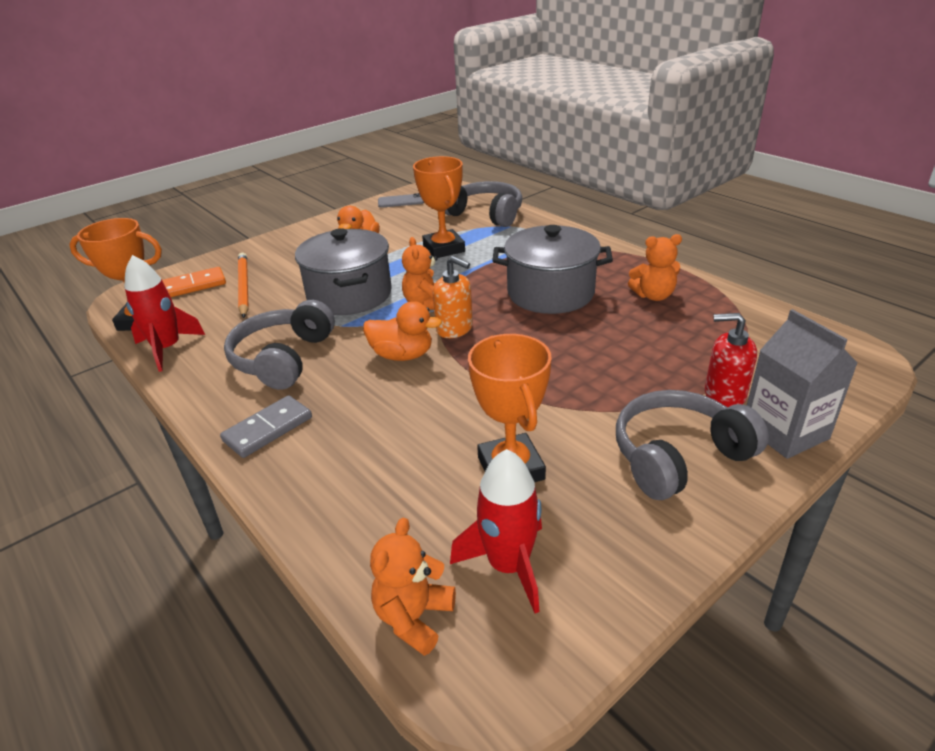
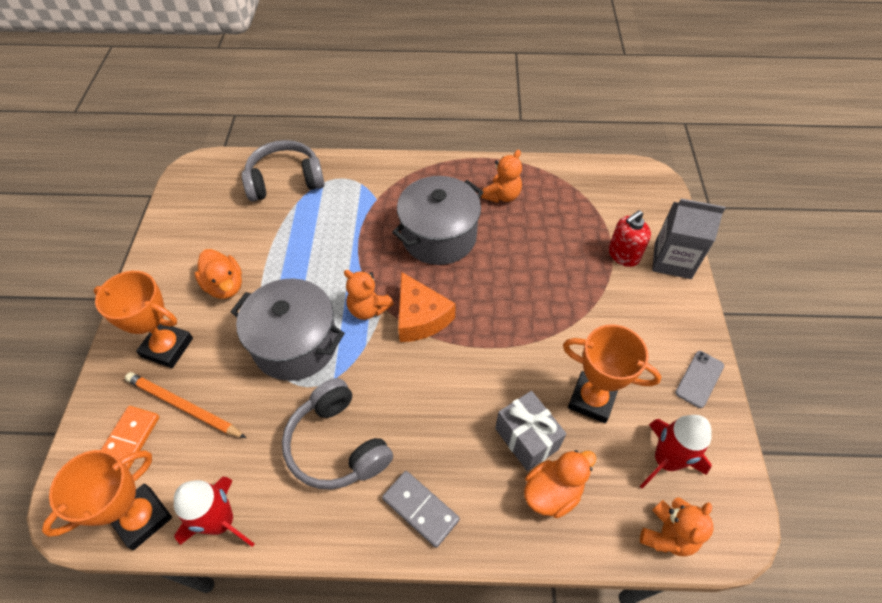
camera: 50 degrees left, 20 degrees up
grey domino [220,395,312,458] -> grey domino turned 45 degrees counterclockwise [382,471,460,548]
orange duck [363,301,442,361] -> orange duck moved to [524,450,596,518]
orange teddy bear [370,518,456,656] -> orange teddy bear turned 120 degrees counterclockwise [640,497,714,557]
grey phone [378,193,424,208] -> grey phone moved to [675,351,724,408]
orange trophy [413,156,465,258] -> orange trophy moved to [94,271,193,368]
orange soap dispenser [433,256,473,338] -> orange cheese [398,272,456,342]
grey headphones [616,390,769,500] -> none
none -> grey gift [495,391,566,471]

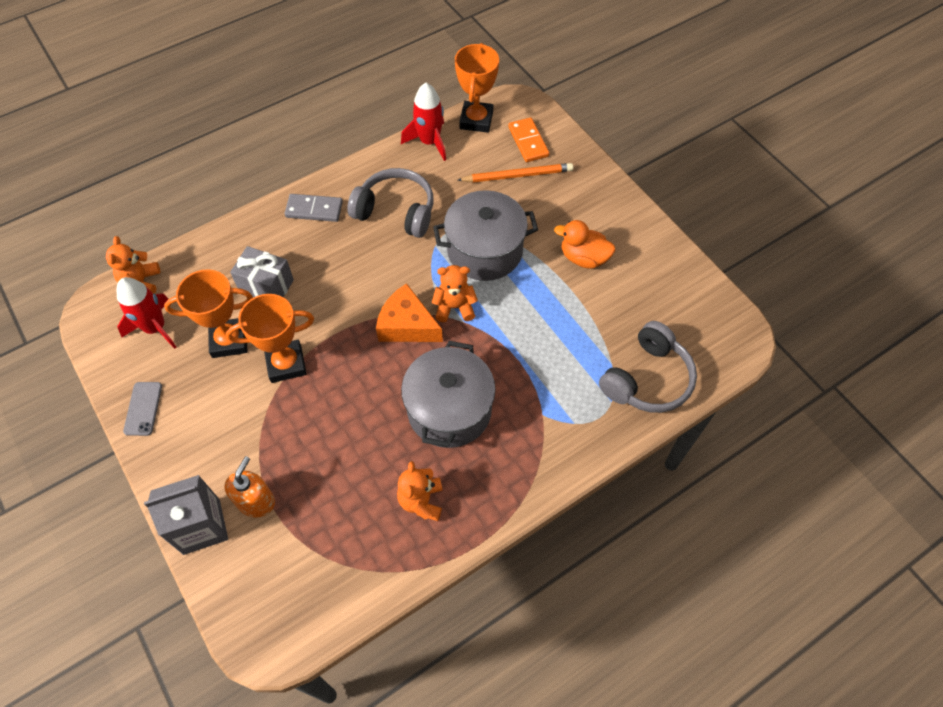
camera: 145 degrees right, 5 degrees up
orange trophy [94,271,193,368] -> orange trophy moved to [226,294,314,383]
orange duck [524,450,596,518] -> none
red soap dispenser [608,210,651,267] -> orange soap dispenser [224,456,275,517]

